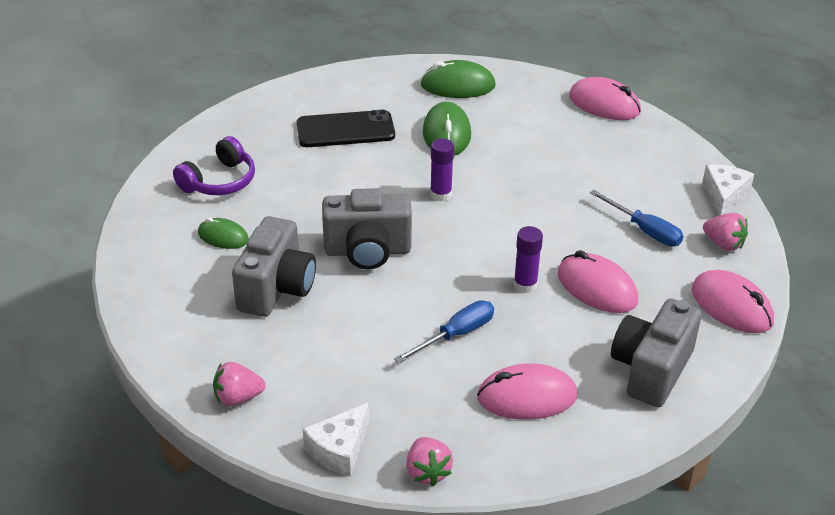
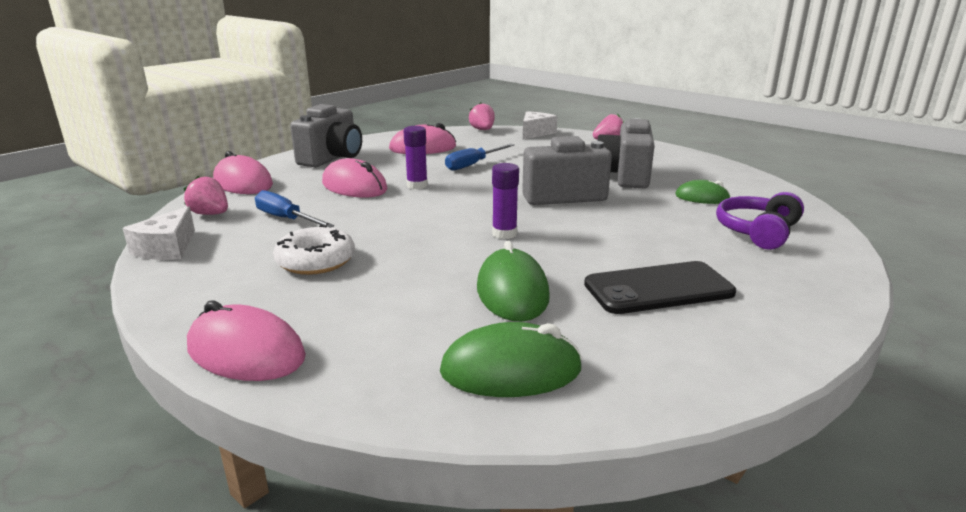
camera: 175 degrees right, 15 degrees down
none -> white donut [273,225,355,275]

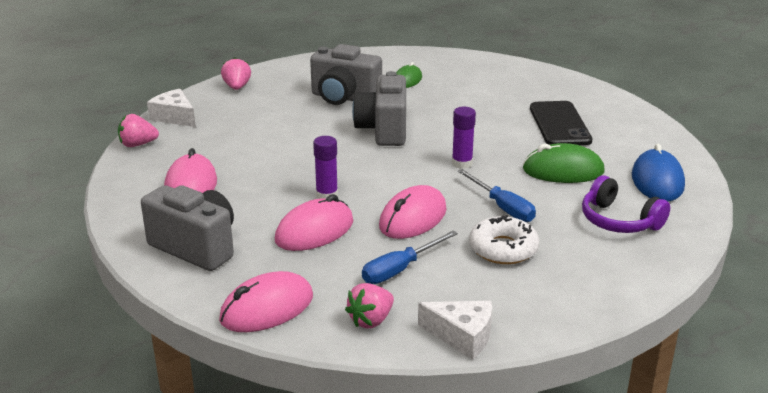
camera: 80 degrees left, 5 degrees up
pink mouse [187,301,306,381] -> pink mouse moved to [379,185,447,239]
green mouse [440,322,582,397] -> blue mouse [632,144,685,201]
blue screwdriver [445,144,515,171] -> blue screwdriver moved to [458,169,536,222]
purple headphones [716,192,804,250] -> purple headphones moved to [582,175,670,233]

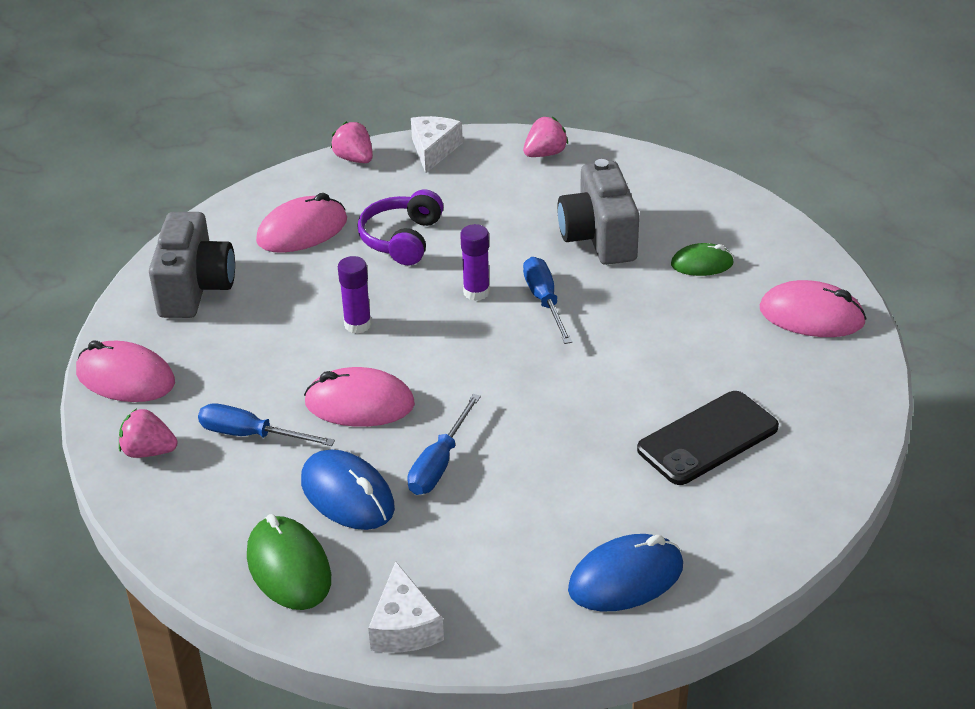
camera: 60 degrees right, 10 degrees up
pink mouse [275,194,353,251] -> pink mouse moved to [760,280,867,337]
grey camera [352,71,406,146] -> blue screwdriver [523,257,572,344]
white cheese [418,301,492,360] -> white cheese moved to [368,561,444,653]
purple glue stick [452,107,476,169] -> purple glue stick moved to [460,224,490,301]
white donut [469,215,539,264] -> blue mouse [301,450,395,530]
green mouse [523,143,605,183] -> green mouse moved to [247,514,331,610]
purple headphones [582,175,670,233] -> purple headphones moved to [358,189,443,265]

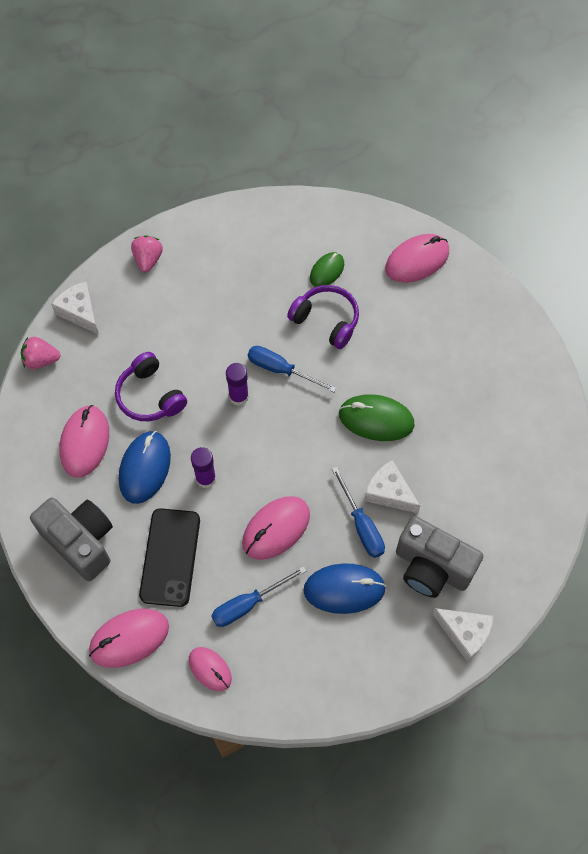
camera: 50 degrees left, 25 degrees up
pink strawberry [119,409,178,458] -> pink mouse [189,647,232,691]
green mouse [247,514,331,610] -> green mouse moved to [339,394,414,441]
grey camera [557,159,639,265] -> grey camera moved to [396,516,483,598]
blue mouse [568,534,683,612] -> blue mouse moved to [119,431,171,504]
black phone [637,391,779,485] -> black phone moved to [139,508,200,607]
none -> purple headphones [287,285,359,349]
none -> white cheese [364,460,420,513]

